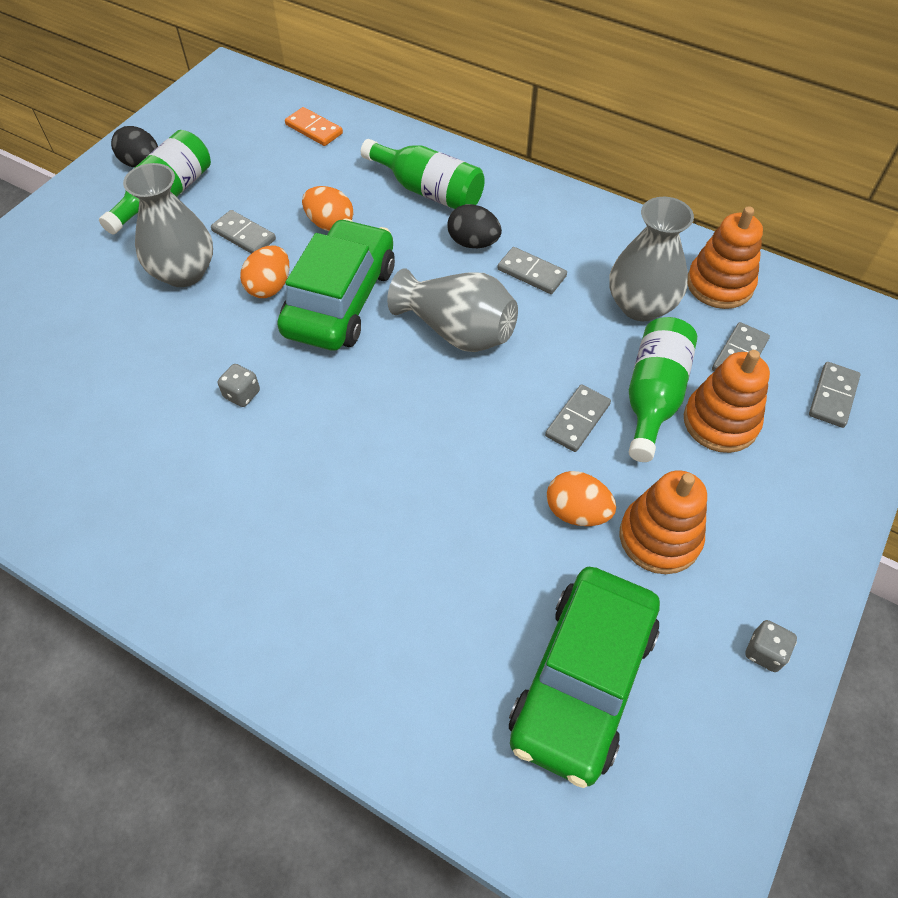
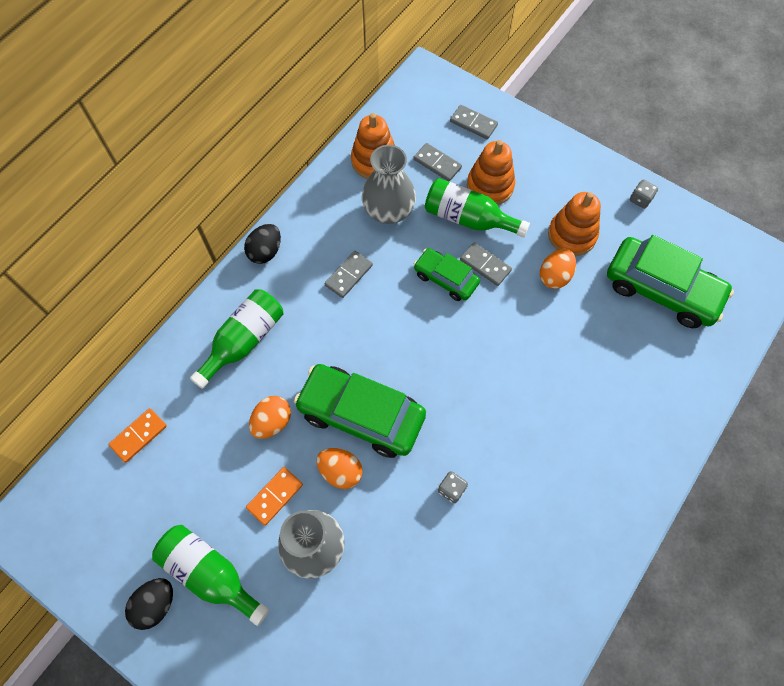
camera: 85 degrees left, 10 degrees up
grey domino [211,210,276,254] -> orange domino [246,467,303,526]
grey vase [387,268,518,352] -> none
black egg [448,204,502,248] -> black egg moved to [244,224,281,264]
none -> green car [414,248,480,301]

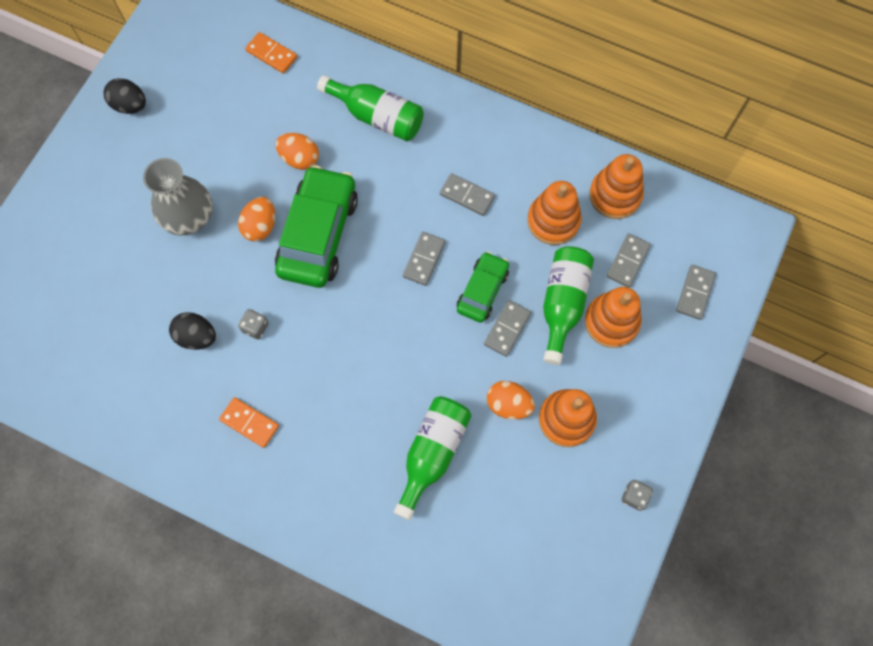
camera: 80 degrees right, 5 degrees up
green bottle [152,525,269,626] -> green bottle moved to [394,396,472,520]
black egg [244,224,281,264] -> black egg moved to [169,312,216,350]
orange domino [246,467,303,526] -> orange domino moved to [219,397,279,448]
grey vase [362,145,416,224] -> orange stacking toy [527,181,582,245]
green car [607,235,734,328] -> none
none -> grey domino [403,232,445,286]

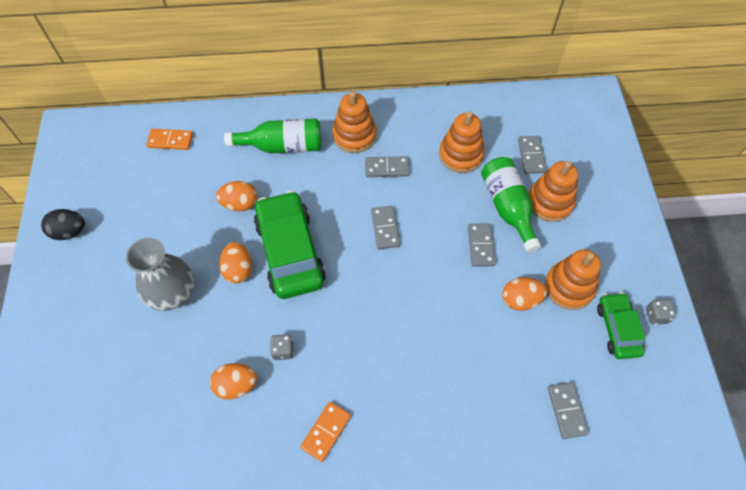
camera: 30 degrees left, 10 degrees down
black egg [169,312,216,350] -> orange egg [210,363,257,400]
orange domino [219,397,279,448] -> orange domino turned 60 degrees counterclockwise [301,402,351,462]
green bottle [394,396,472,520] -> none
green car [457,252,509,323] -> green car moved to [597,292,645,359]
orange stacking toy [589,154,644,219] -> orange stacking toy moved to [332,91,376,153]
grey domino [676,265,716,320] -> grey domino moved to [548,382,589,439]

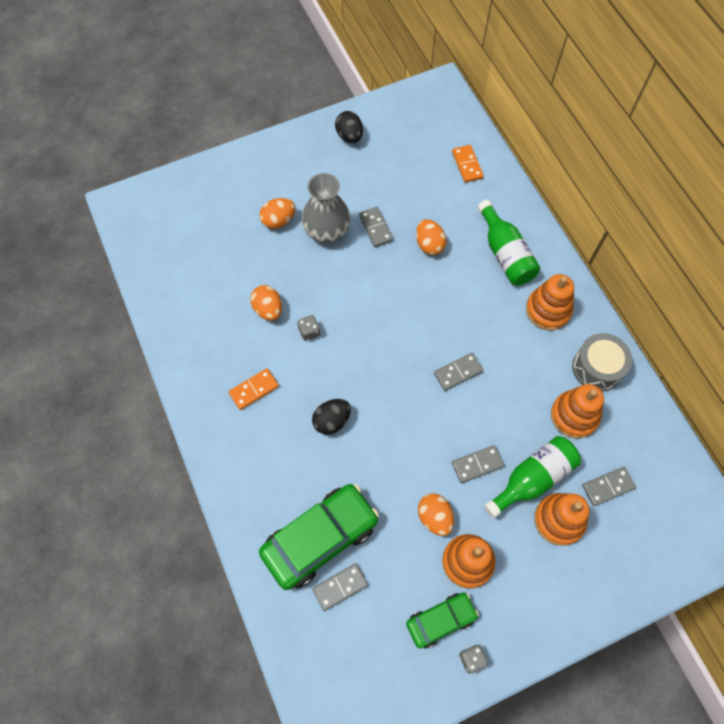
camera: 70 degrees right, 5 degrees up
orange egg [219,242,252,284] -> orange egg moved to [260,198,295,229]
green car [254,191,326,299] -> green car moved to [259,484,379,590]
orange domino [301,402,351,462] -> orange domino turned 45 degrees counterclockwise [229,368,279,410]
grey domino [365,156,409,177] -> grey domino moved to [359,207,393,247]
none -> black egg [312,399,351,435]
none -> grey drum [572,333,632,392]

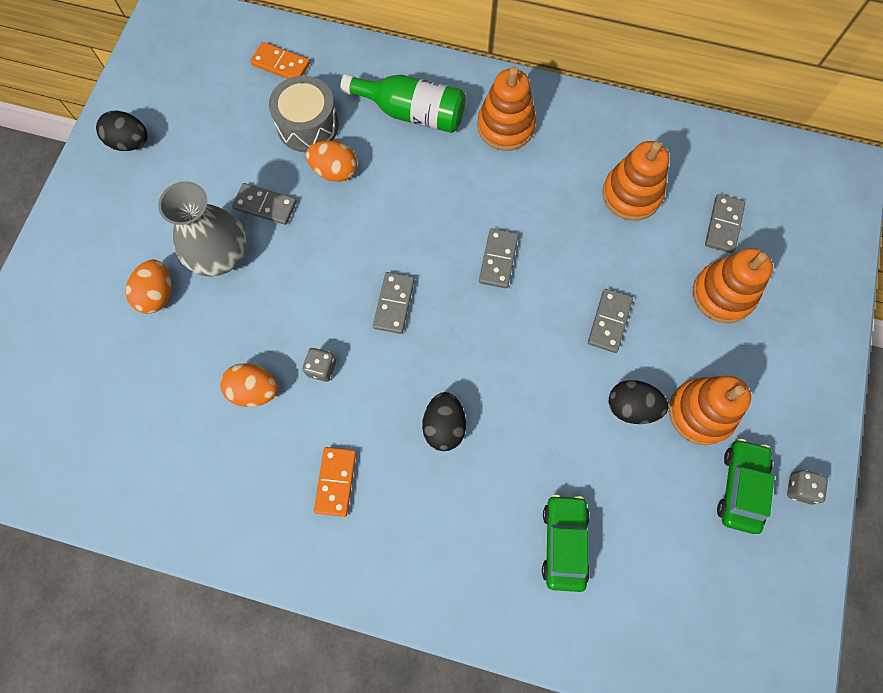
camera: 50 degrees left, 5 degrees up
green car [259,484,379,590] -> green car [542,494,590,592], size x0.57
grey domino [312,563,368,611] -> grey domino moved to [373,272,415,334]
orange egg [418,493,454,536] -> black egg [609,380,669,424]
green bottle [484,436,581,518] -> none
grey drum [572,333,632,392] -> grey drum moved to [269,76,339,152]

